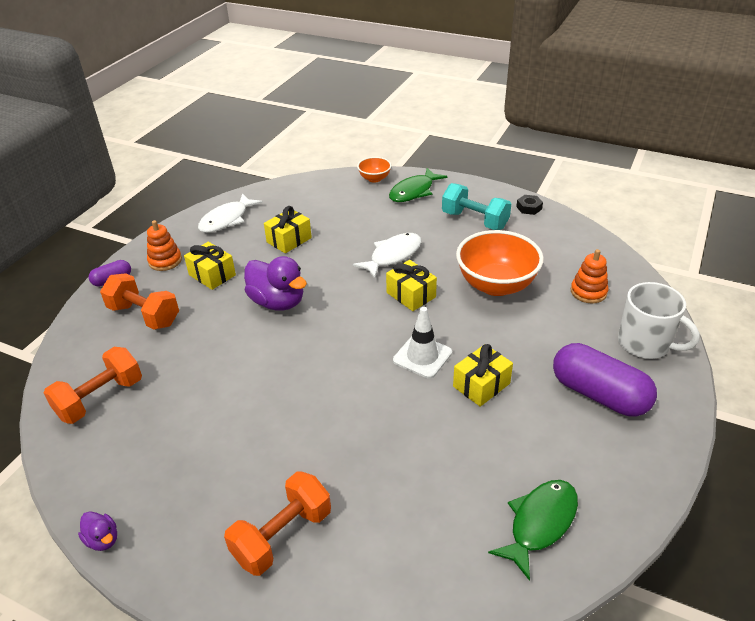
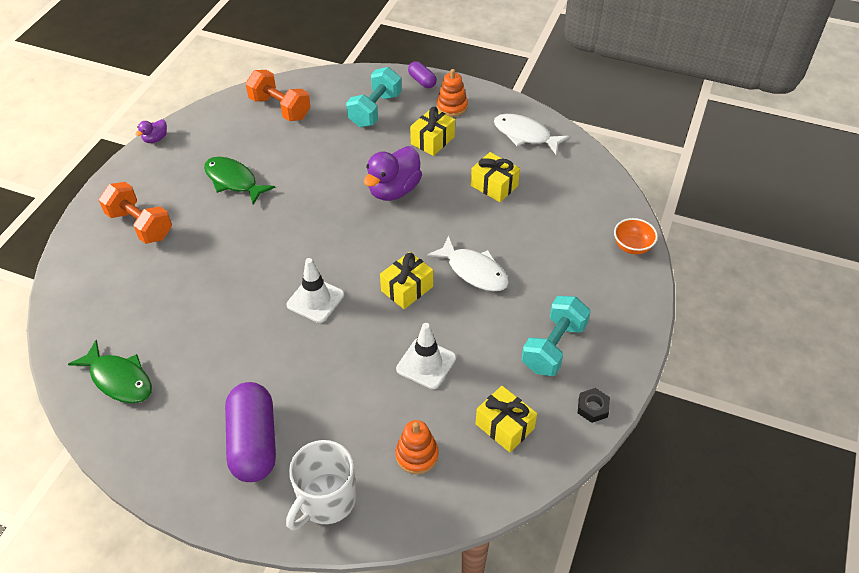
camera: 85 degrees right, 10 degrees up
orange dumbbell [100,273,179,330] -> turquoise dumbbell [346,67,402,127]
green fish [389,168,447,202] -> green fish moved to [204,157,275,205]
yellow gift [453,344,513,407] -> yellow gift moved to [476,386,537,452]
orange bowl [456,230,544,296] -> white traffic cone [396,323,456,389]
purple capsule [553,343,657,417] -> purple capsule turned 45 degrees counterclockwise [225,382,276,482]

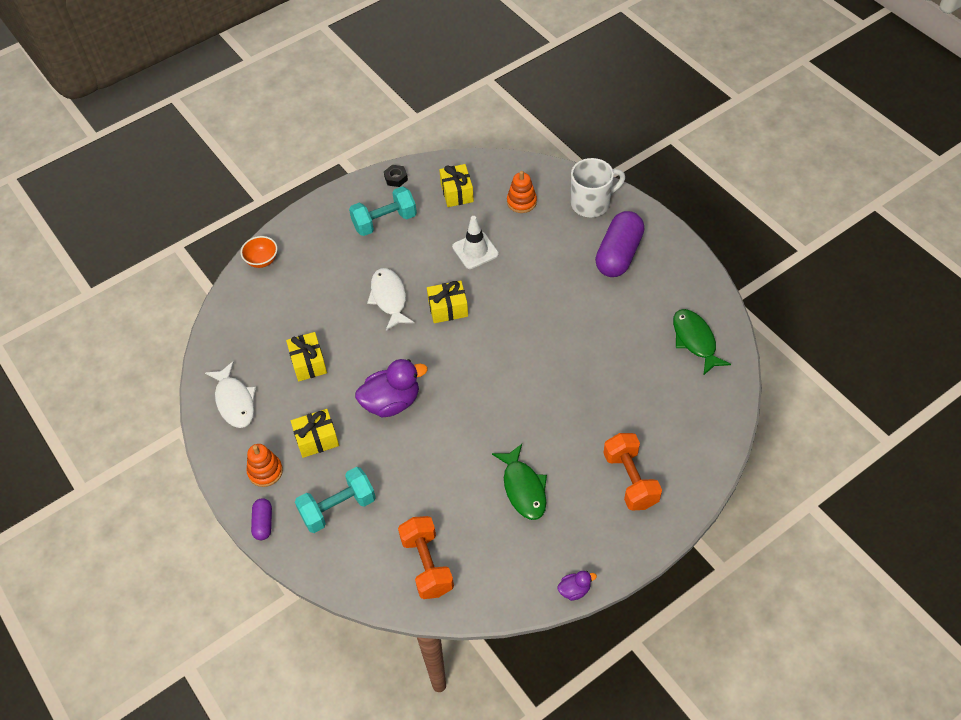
camera: 145 degrees left, 5 degrees up
white traffic cone [287,258,344,323] -> none

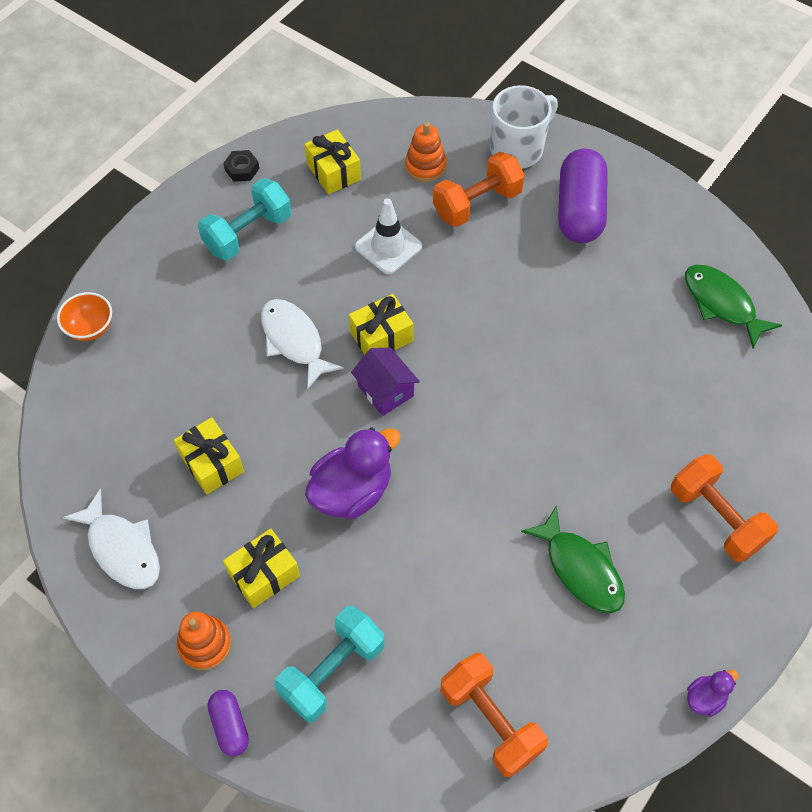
camera: 20 degrees left, 5 degrees up
none -> purple house [351,348,420,416]
none -> orange dumbbell [433,152,525,227]

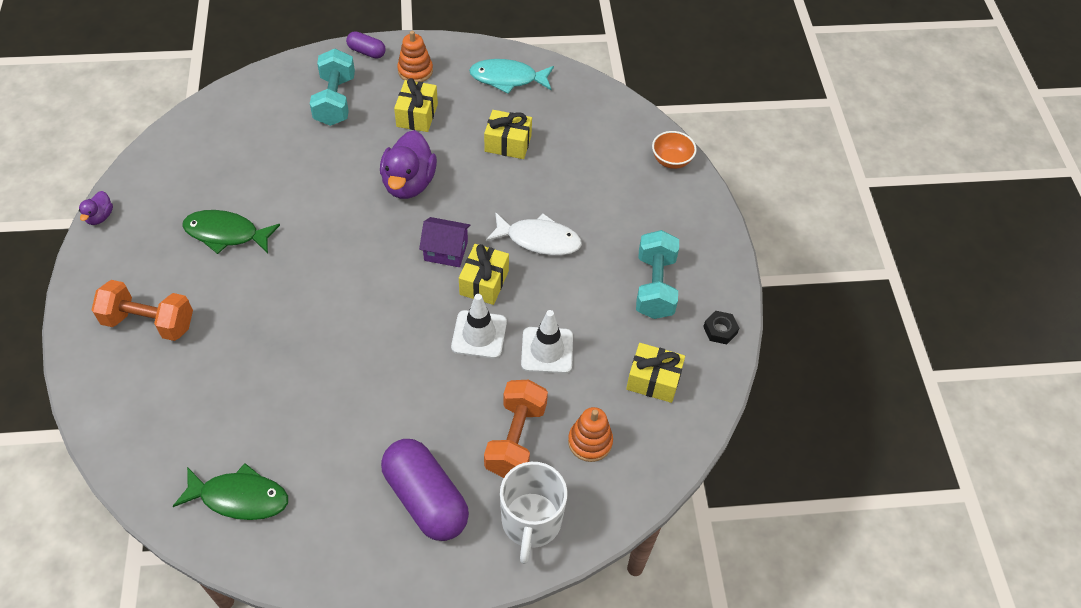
camera: 135 degrees right, 5 degrees down
white fish [63,489,160,589] -> turquoise fish [469,59,554,94]
orange dumbbell [441,653,548,778] -> none
none -> white traffic cone [451,294,507,359]

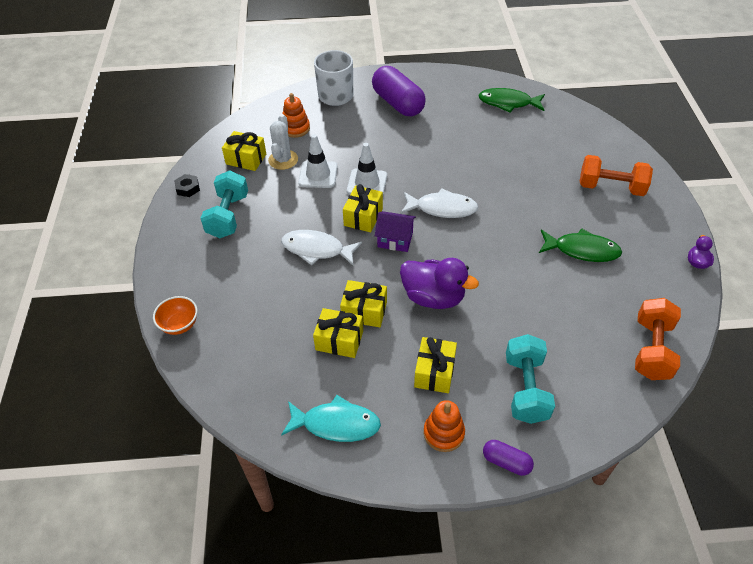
camera: 175 degrees left, 5 degrees down
purple duck [380,130,437,199] -> purple duck turned 105 degrees clockwise [400,258,479,309]
orange dumbbell [484,380,548,478] -> orange dumbbell moved to [635,298,681,380]
none -> white cactus [268,114,298,170]
none -> yellow gift [340,280,387,327]
none -> white fish [401,188,479,218]

